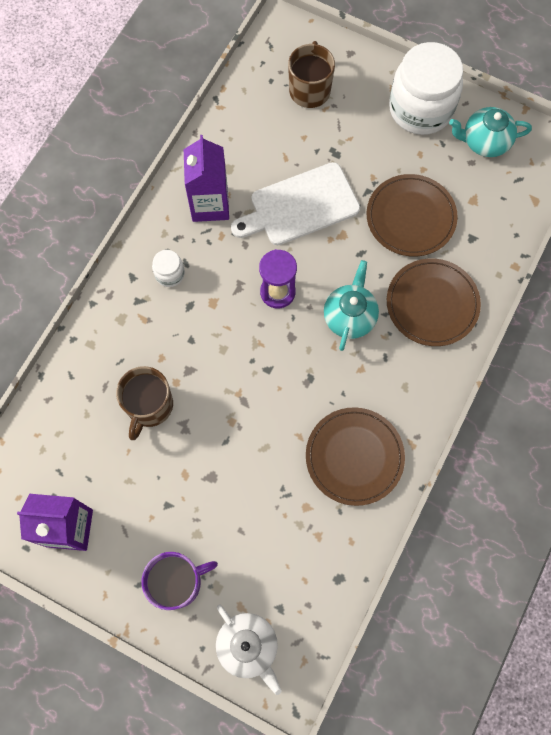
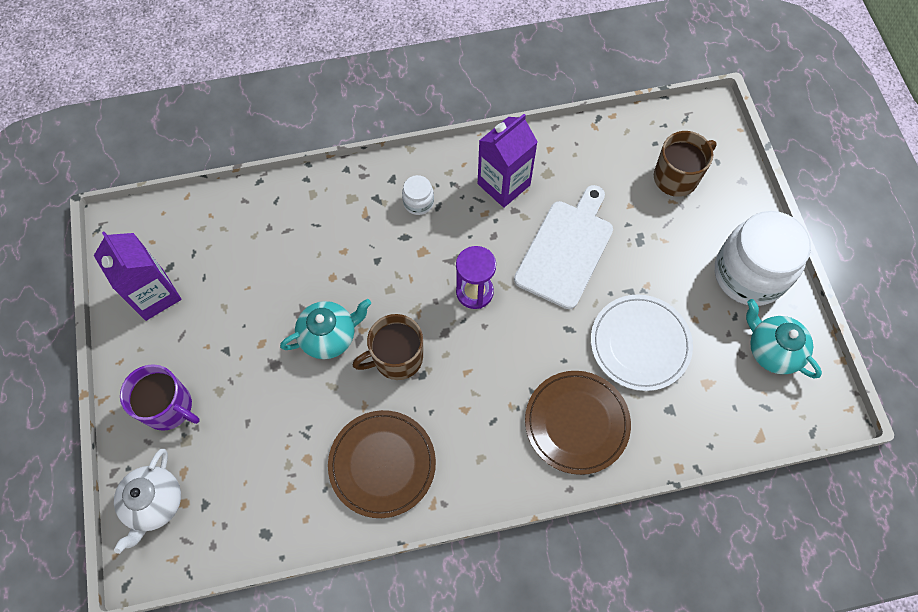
camera: 50 degrees right, 5 degrees down
brown mug [116,366,173,440] -> brown mug moved to [353,314,423,380]
white cutting board [231,162,360,245] -> white cutting board turned 90 degrees clockwise [514,185,613,309]
turquoise teapot [324,260,379,351] -> turquoise teapot moved to [280,299,371,359]
brown plate [367,174,458,257] -> white plate [591,295,693,391]

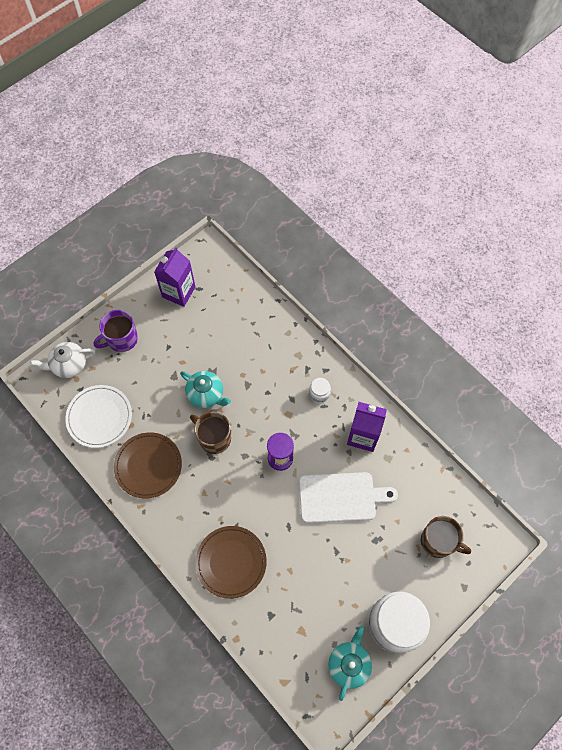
camera: 60 degrees right, 0 degrees up
purple mug [120,364,200,431] -> purple mug turned 60 degrees clockwise [94,310,138,352]
white plate [591,295,693,391] -> white plate moved to [65,385,132,448]

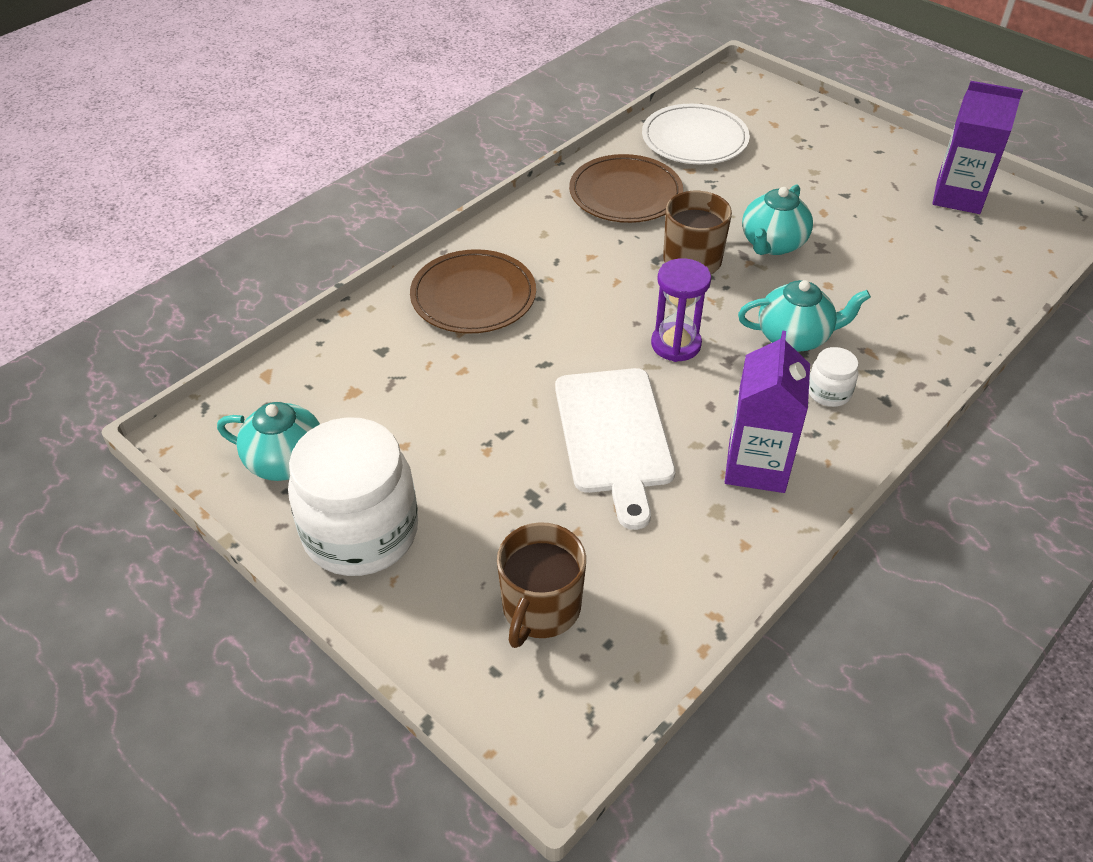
camera: 85 degrees right, 20 degrees down
white teapot [30,342,95,378] -> none
purple mug [94,310,138,352] -> none
none -> turquoise teapot [738,280,871,352]

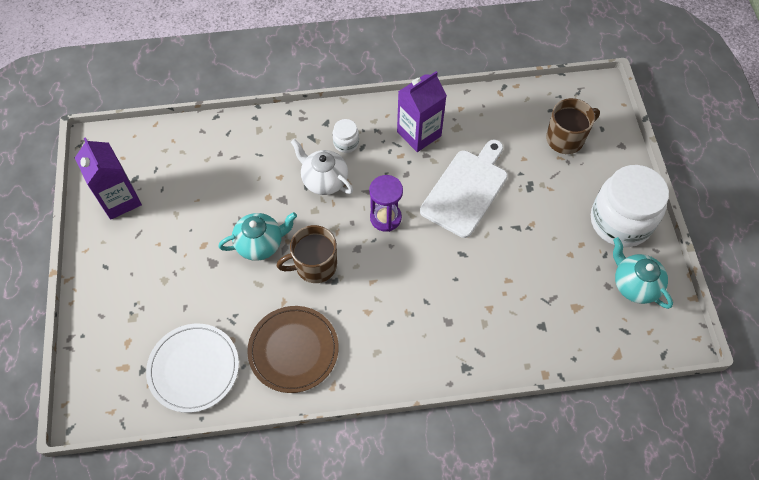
camera: 140 degrees left, 15 degrees up
brown plate [410,249,536,334] -> none
turquoise teapot [738,280,871,352] -> white teapot [291,139,353,195]

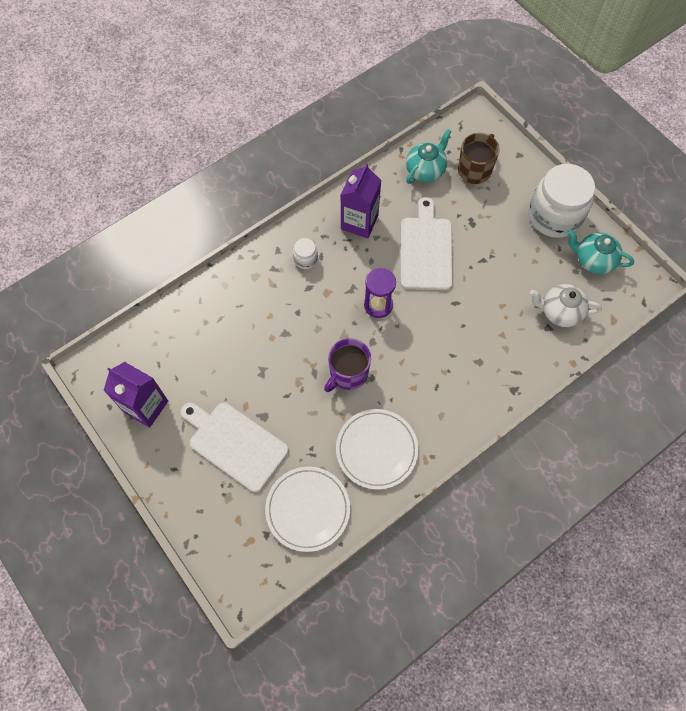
camera: 30 degrees left, 5 degrees up
turquoise teapot [218,212,297,261] -> turquoise teapot moved to [406,129,452,184]
brown plate [247,306,339,393] -> white plate [336,409,418,490]
brown mug [277,225,337,283] -> purple mug [324,338,371,392]
white teapot [291,139,353,195] -> white teapot moved to [530,284,602,327]
none -> white cutting board [181,403,289,492]

